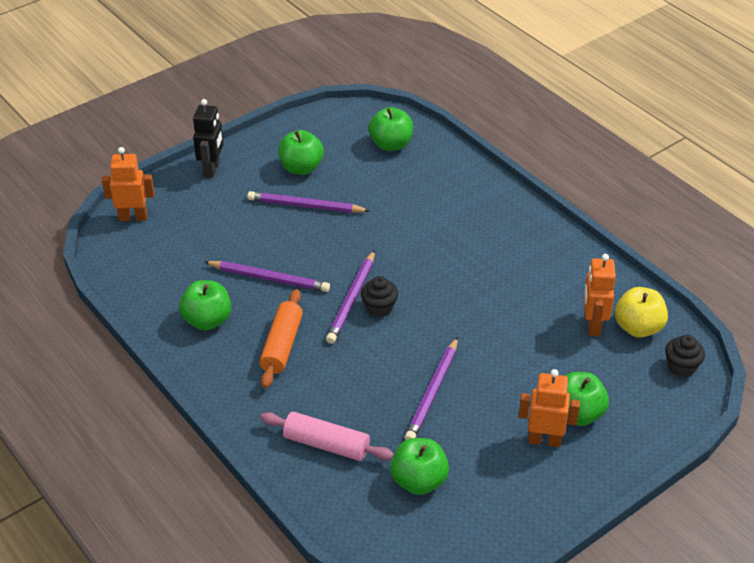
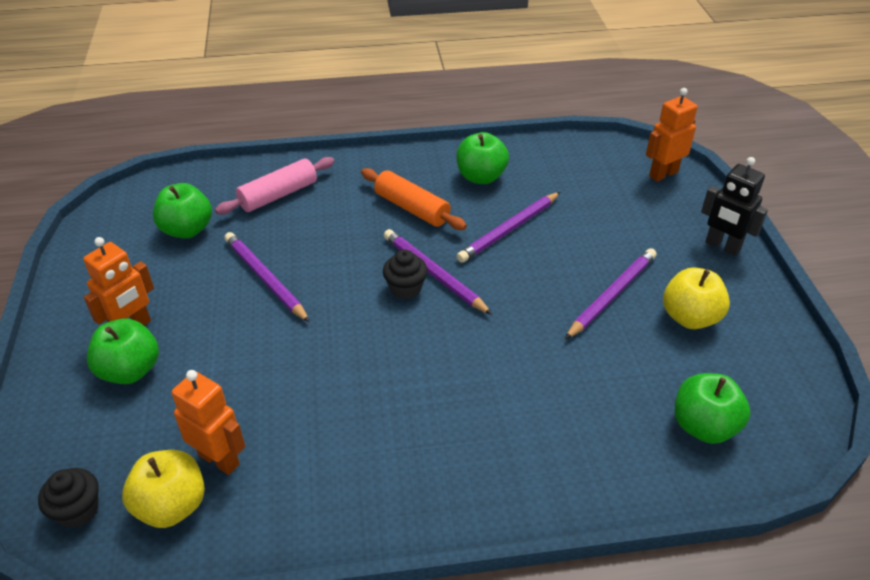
camera: 120 degrees right, 0 degrees up
orange robot [102,147,155,221] -> orange robot turned 150 degrees counterclockwise [646,88,698,182]
green apple [278,130,324,175] -> yellow apple [663,268,730,329]

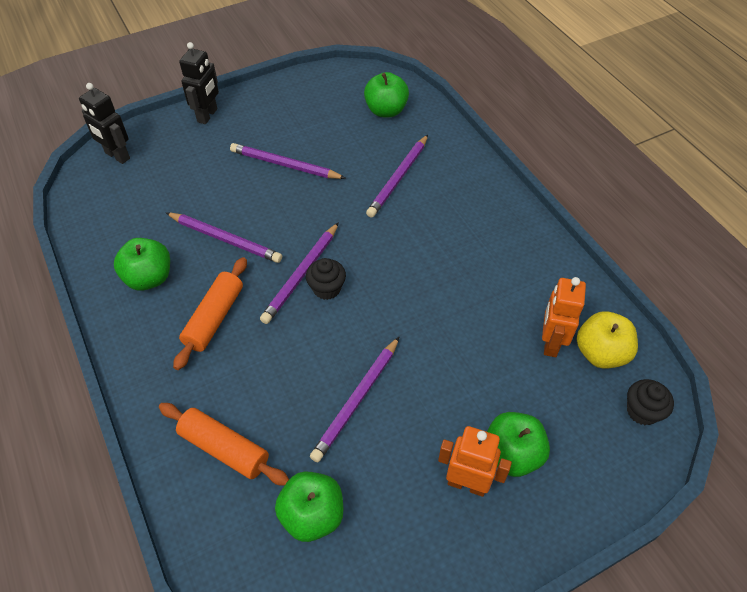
camera: 110 degrees left, 10 degrees up
pink rolling pin [215,157,335,215] -> orange rolling pin [159,403,289,486]
orange robot [646,88,698,182] -> black robot [79,83,130,164]
yellow apple [663,268,730,329] -> none
none -> purple pencil [366,135,428,218]

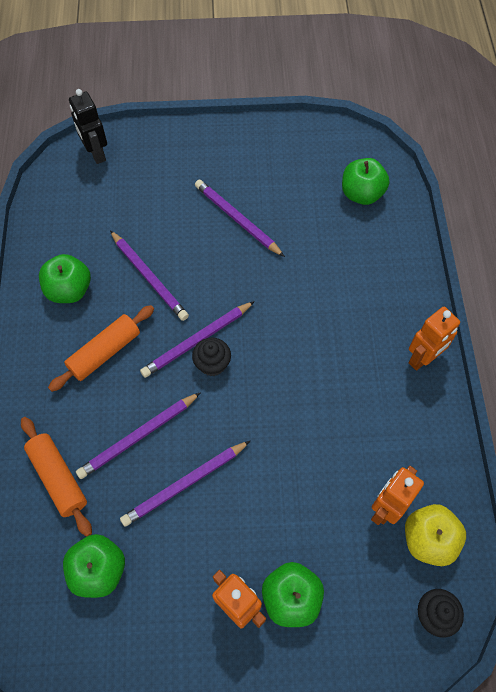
camera: 25 degrees right, 10 degrees up
black robot [179,42,219,124] -> none
purple pencil [366,135,428,218] -> purple pencil moved to [76,392,201,479]
none -> orange robot [409,307,460,371]

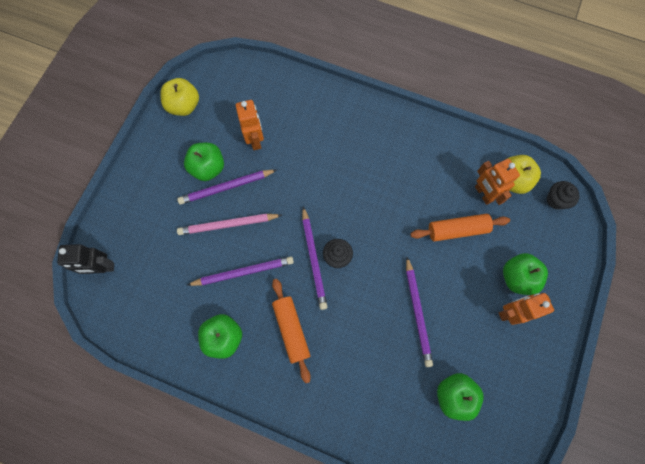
camera: 65 degrees left, 10 degrees up
orange rolling pin [21,417,92,537] -> orange rolling pin moved to [410,214,510,242]
purple pencil [76,392,201,479] -> none
green apple [342,158,389,205] -> green apple moved to [184,143,224,181]
orange robot [409,307,460,371] -> orange robot moved to [236,100,264,150]
none -> yellow apple [160,78,199,116]
none -> pink pencil [177,214,282,235]

